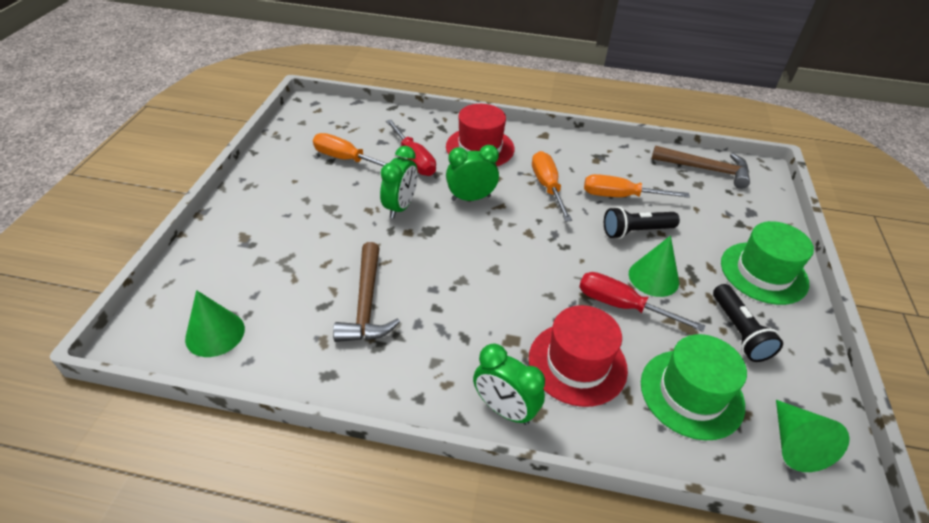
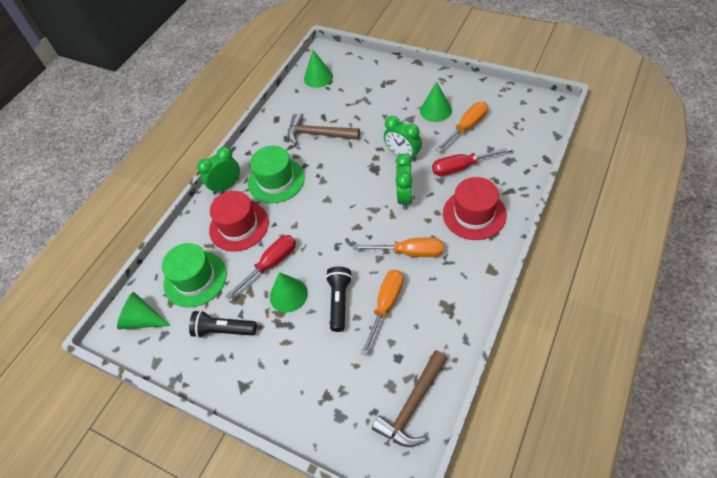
camera: 115 degrees right, 10 degrees up
green hat [721,221,814,305] -> green hat moved to [248,146,305,203]
none -> green cone [420,82,452,122]

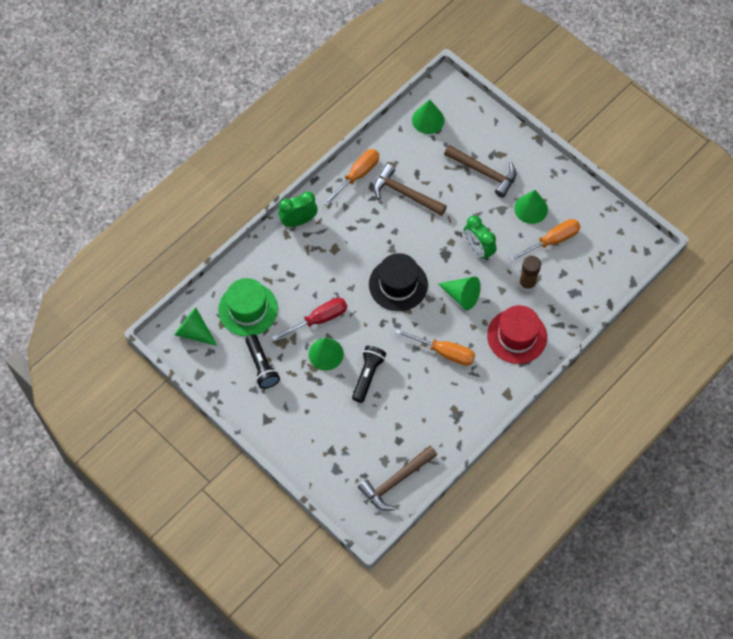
camera: 10 degrees right, 10 degrees up
black flashlight [189,311,257,338] -> black flashlight turned 135 degrees counterclockwise [245,334,280,389]
red hat [209,191,269,252] -> none
green hat [248,146,305,203] -> none
orange screwdriver [361,270,404,356] -> orange screwdriver moved to [323,149,379,206]
green clock [395,154,412,210] -> green cone [438,277,481,310]
red screwdriver [432,147,512,176] -> brown glue stick [519,256,541,292]
none -> black hat [369,253,428,311]
none -> brown hammer [444,145,516,198]

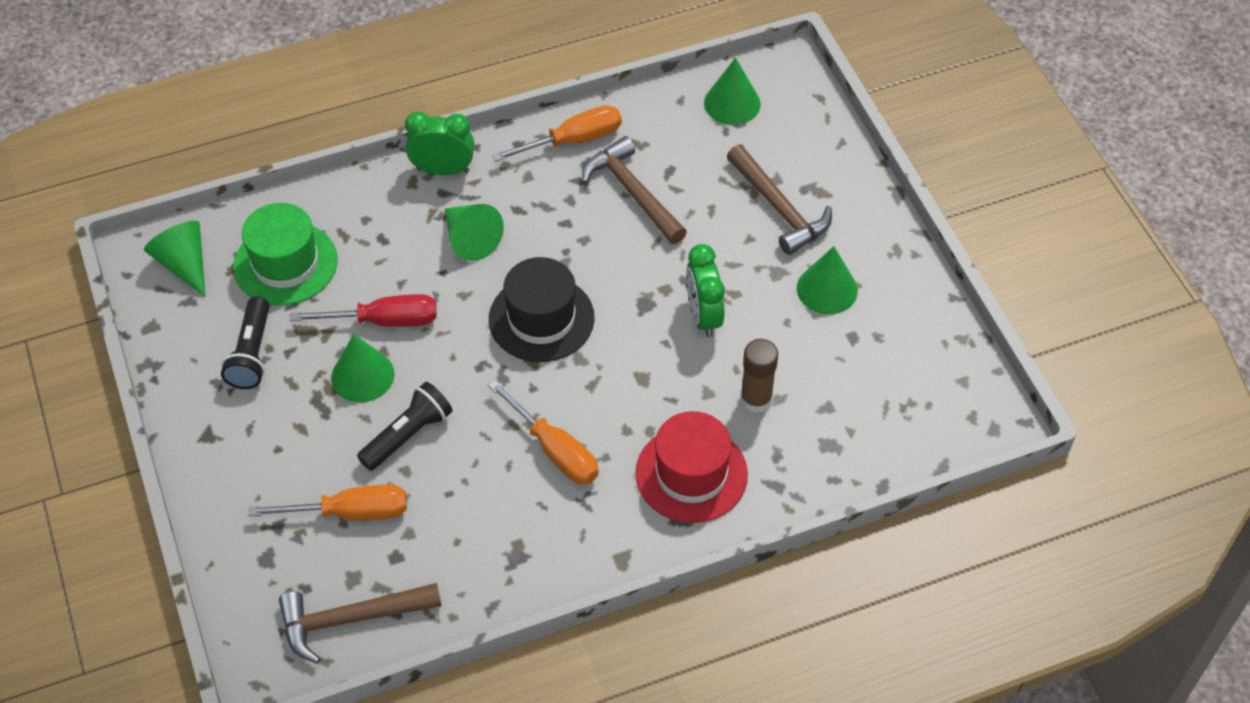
camera: 25 degrees right, 10 degrees down
green cone [438,277,481,310] -> green cone moved to [445,204,504,261]
orange screwdriver [509,219,581,261] -> orange screwdriver moved to [248,485,407,520]

